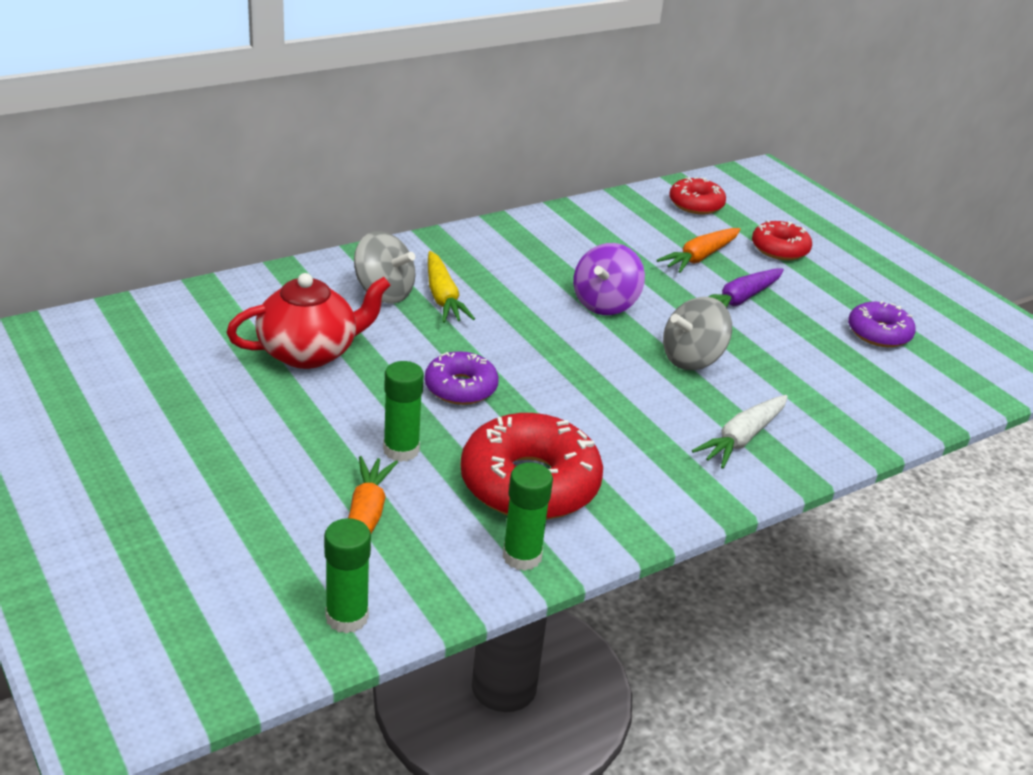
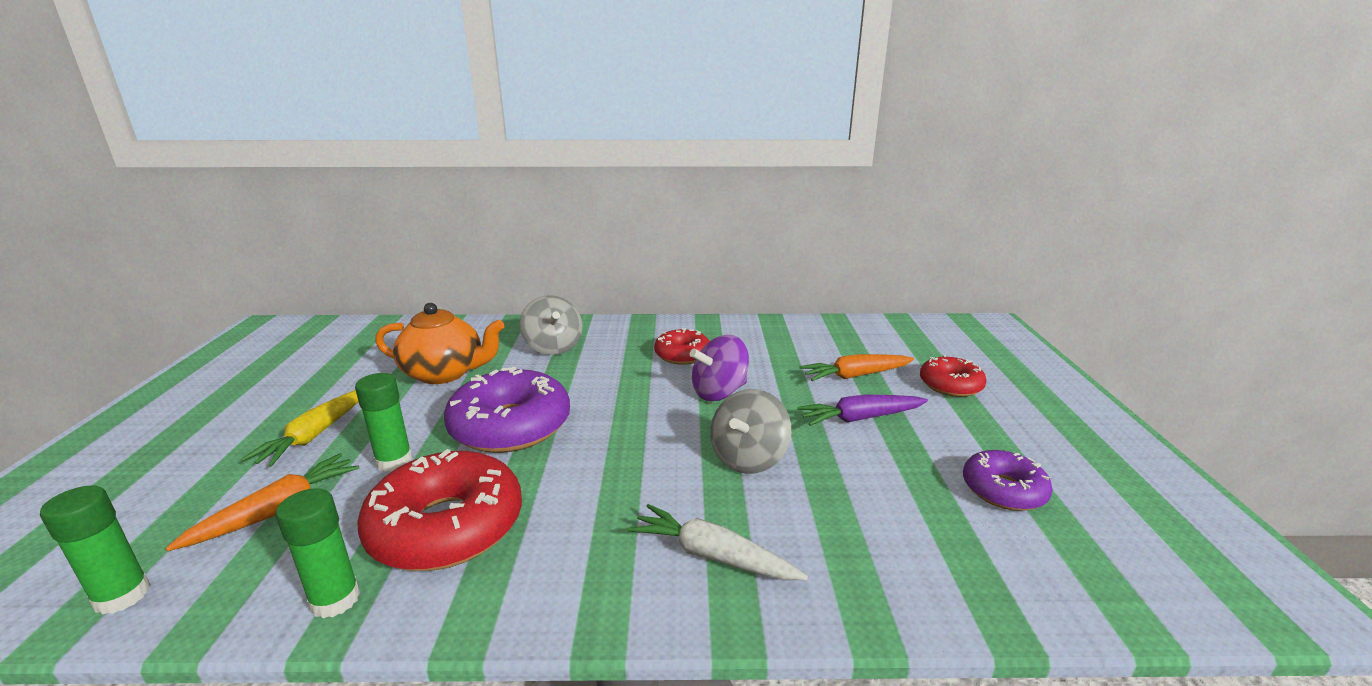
camera: 35 degrees right, 10 degrees down
red teapot [226,273,391,369] -> orange teapot [375,303,505,384]
purple donut [425,351,499,405] -> purple donut [444,367,570,453], size x1.75
yellow carrot [428,251,475,323] -> yellow carrot moved to [241,390,359,467]
grey spinning top [663,297,732,370] -> grey spinning top turned 60 degrees counterclockwise [710,389,791,474]
red donut [669,177,726,214] -> red donut moved to [654,328,710,365]
white carrot [692,395,788,469] -> white carrot turned 45 degrees clockwise [627,504,808,580]

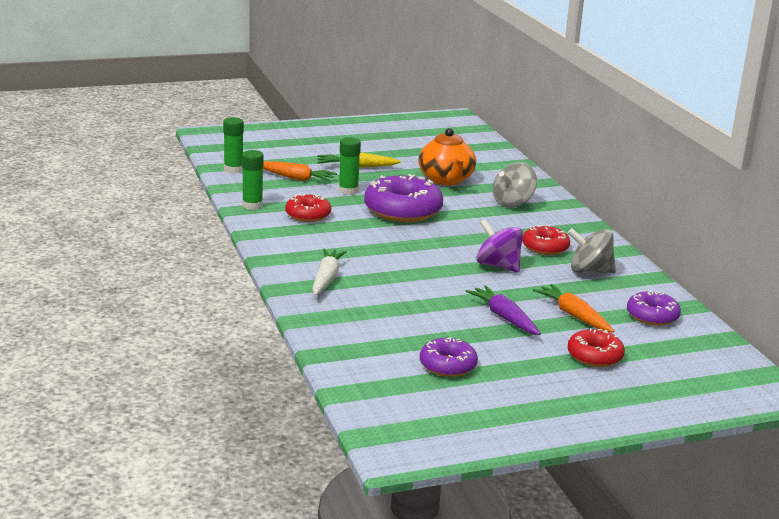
camera: 70 degrees right, 0 degrees up
red donut [357,449,522,571] -> red donut [285,194,331,222], size x0.57
grey spinning top [710,389,791,474] -> grey spinning top moved to [568,228,616,273]
none -> purple donut [627,291,681,326]

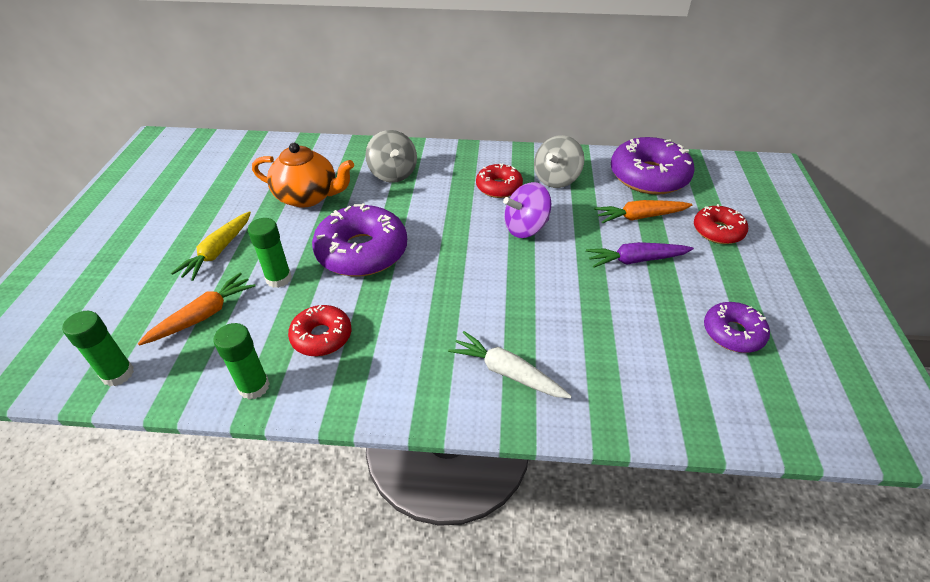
camera: 65 degrees left, 20 degrees up
purple donut [627,291,681,326] -> purple donut [611,137,695,195], size x1.75

